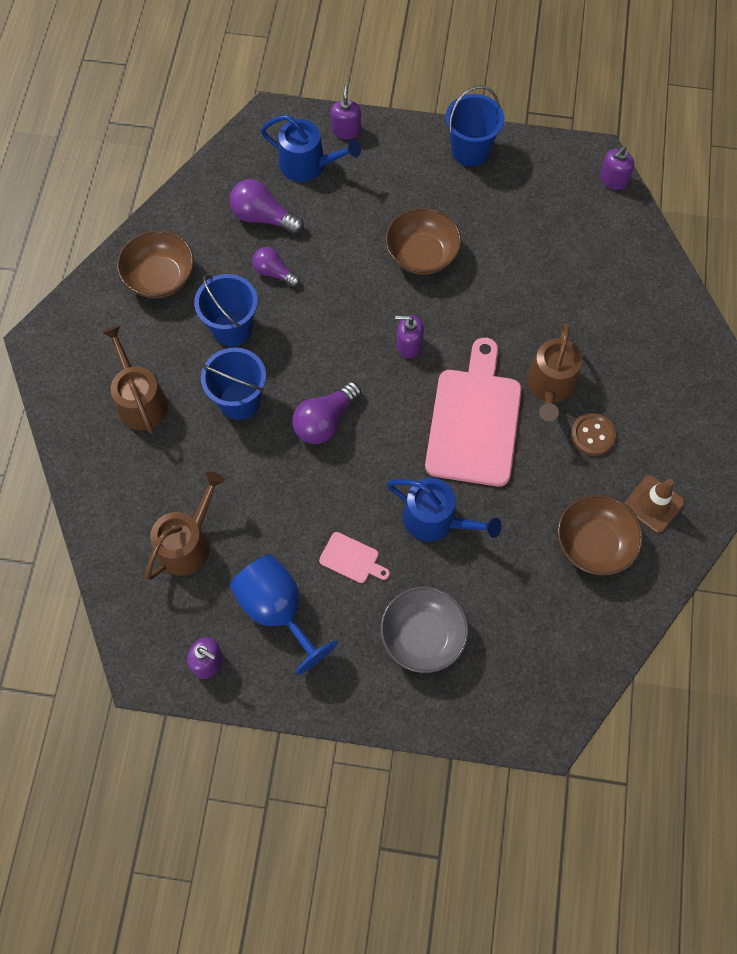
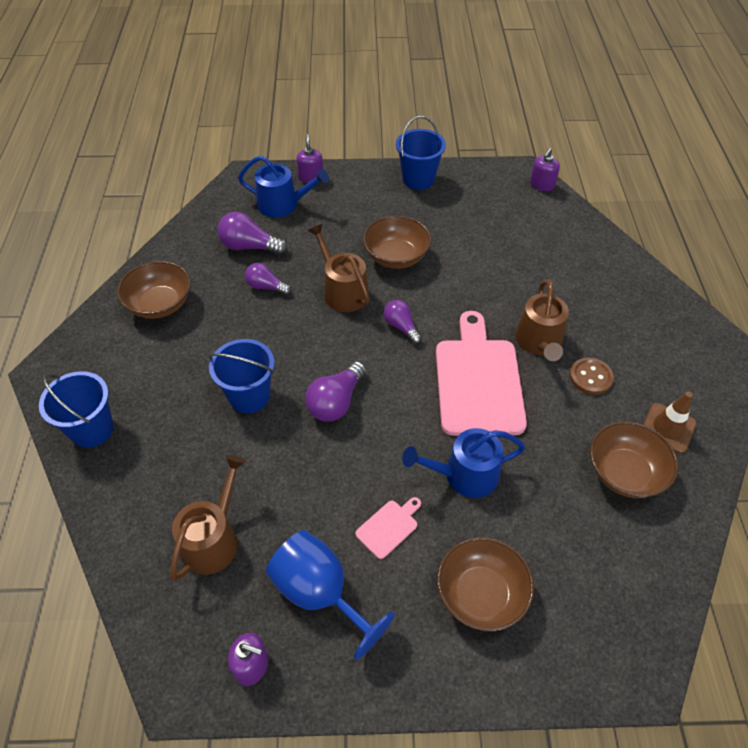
camera: 10 degrees left, 15 degrees down
brown watering can [102,325,168,434] -> brown watering can moved to [308,224,370,312]
blue bucket [194,274,258,346] -> blue bucket moved to [39,371,114,448]
pink cutting board [319,532,390,583] -> pink cutting board turned 60 degrees counterclockwise [355,497,421,559]
grey bowl [381,586,469,673] -> brown bowl [437,537,534,631]
blue watering can [387,478,502,541] -> blue watering can turned 150 degrees clockwise [402,428,525,498]
purple soap dispenser [395,315,424,358] -> purple light bulb [384,300,422,344]

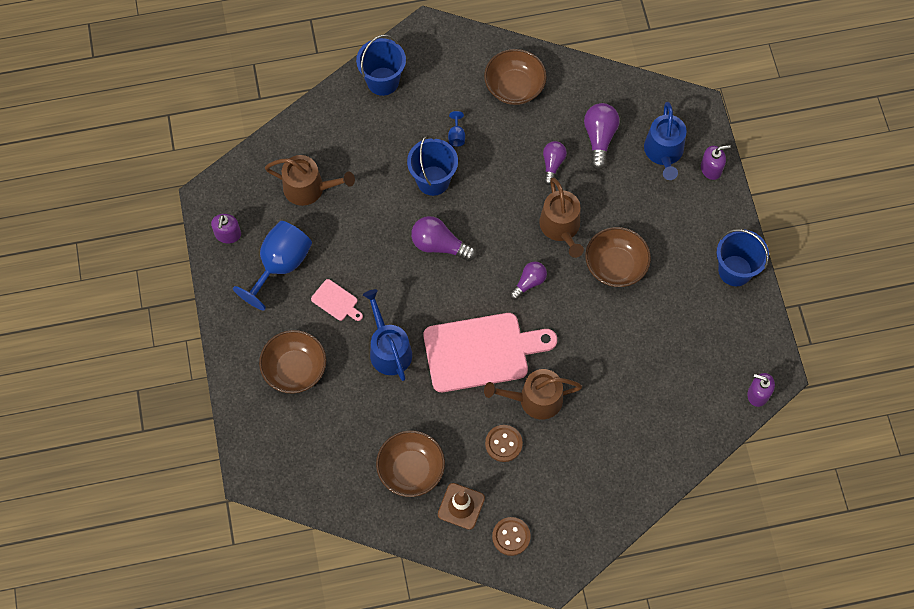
camera: 80 degrees right, 15 degrees up
brown watering can [308,224,370,312] -> brown watering can turned 120 degrees clockwise [539,178,584,258]
none -> blue goblet [448,111,465,147]
none -> brown button [492,517,531,556]

